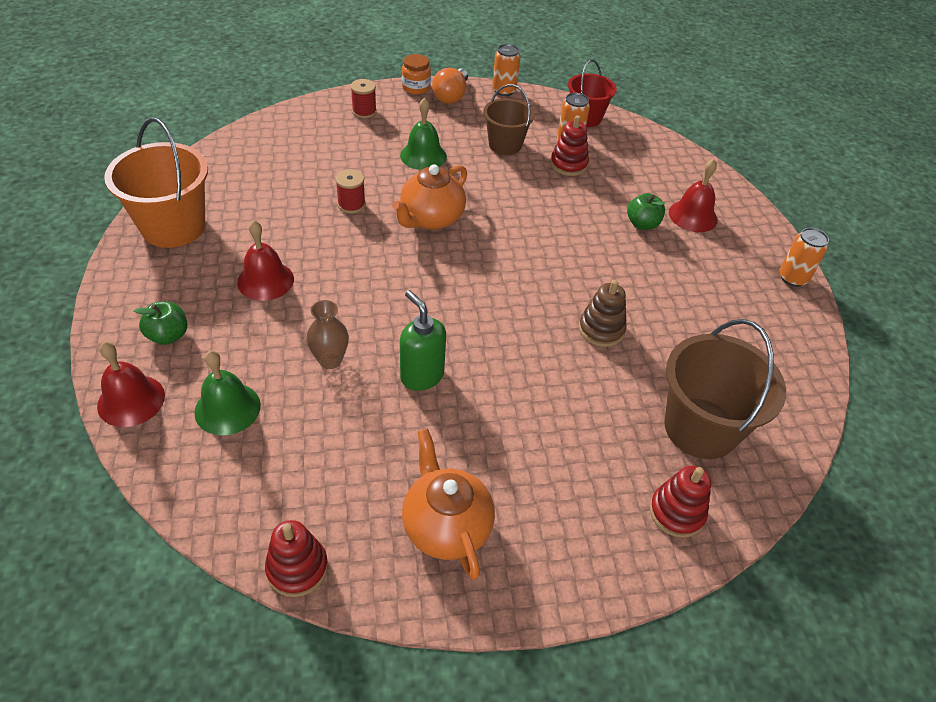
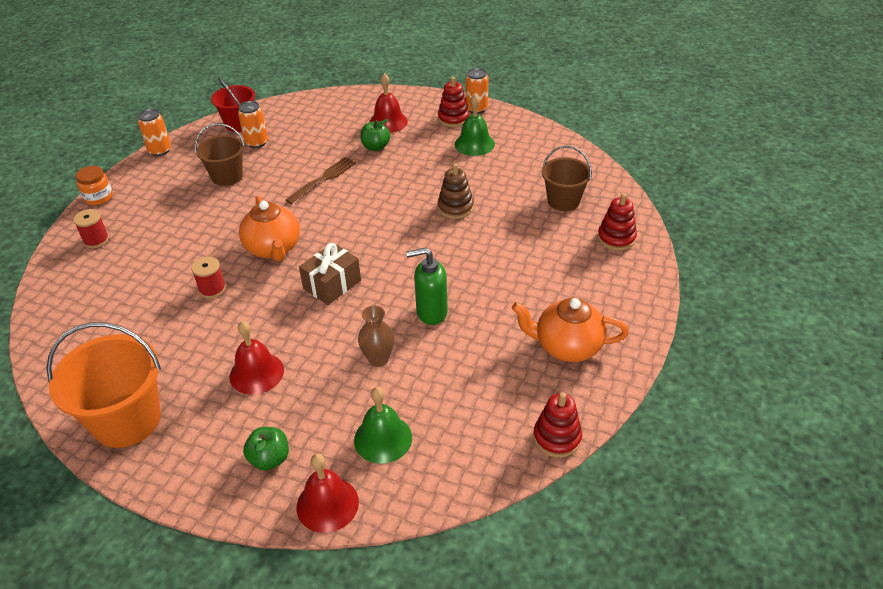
camera: 55 degrees left, 5 degrees down
green bell [400,97,447,170] -> green bell moved to [455,95,495,156]
orange light bulb [432,68,468,104] -> none
red stacking toy [550,115,589,176] -> red stacking toy moved to [438,77,469,127]
brown bucket [664,319,786,459] -> brown bucket [542,146,592,211], size x0.63
none -> brown fork [285,157,356,204]
none -> brown gift [299,243,361,305]

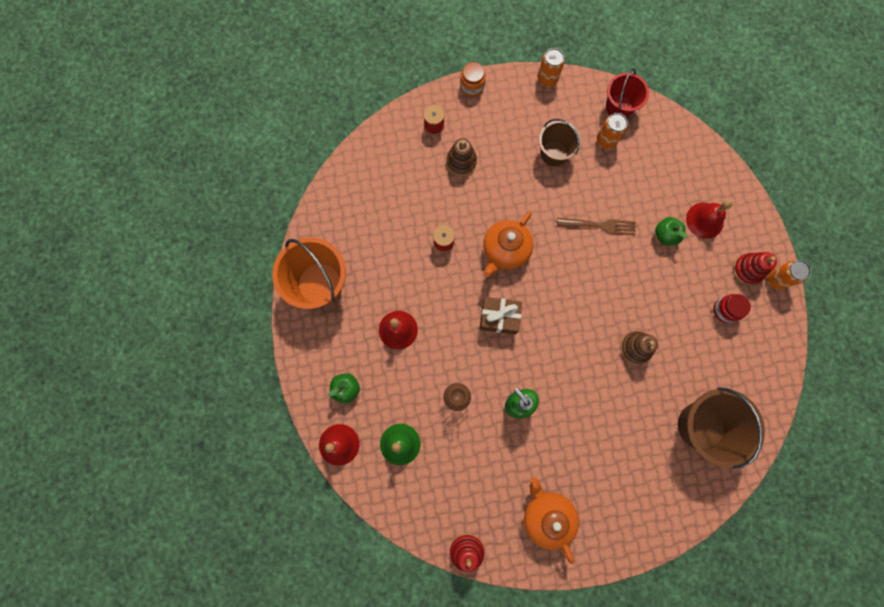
camera: 55 degrees right, 35 degrees up
green bell [455,95,495,156] -> red jar [713,294,751,323]
brown bucket [542,146,592,211] -> brown bucket [678,388,765,469], size x1.60
red stacking toy [598,193,637,251] -> none
none -> brown stacking toy [446,138,477,176]

